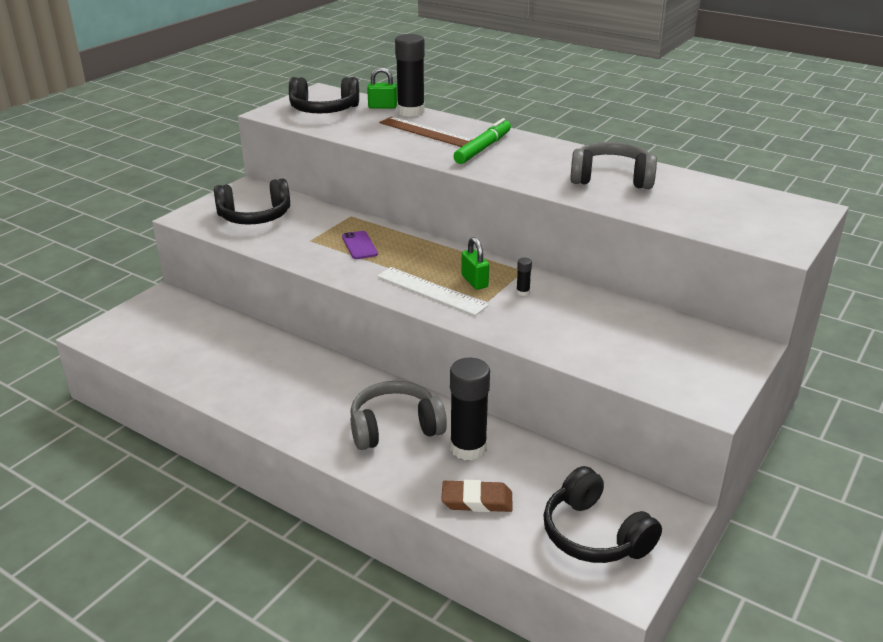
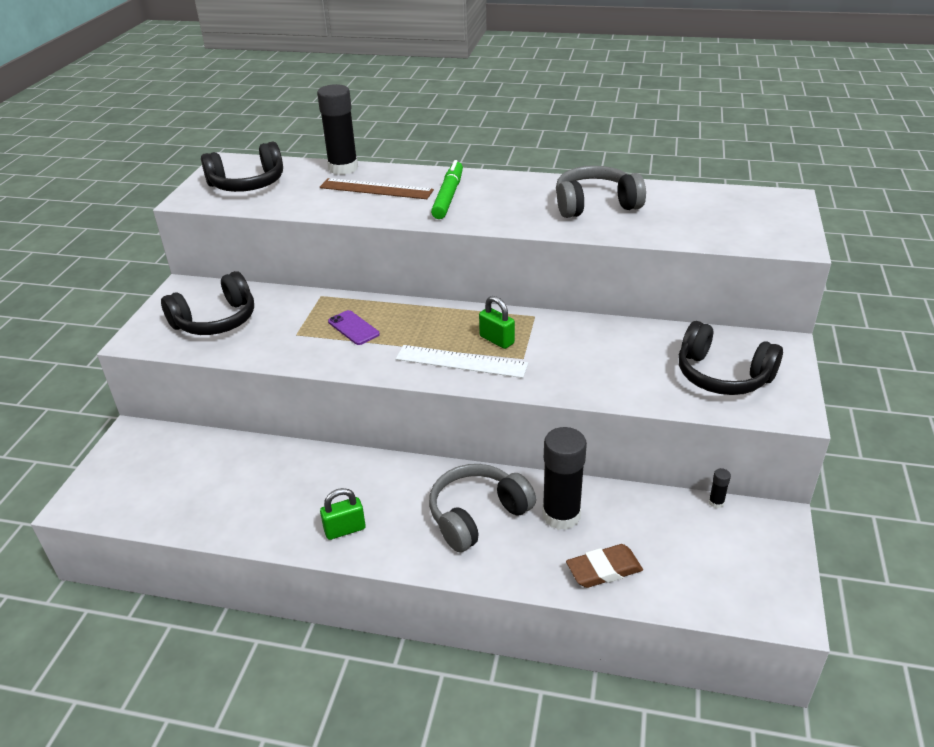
camera: 20 degrees left, 5 degrees up
green padlock [367,67,397,109] -> green padlock moved to [320,488,366,540]
black glue stick [516,258,532,296] -> black glue stick moved to [708,468,731,508]
black headphones [543,466,662,563] -> black headphones moved to [679,321,783,395]

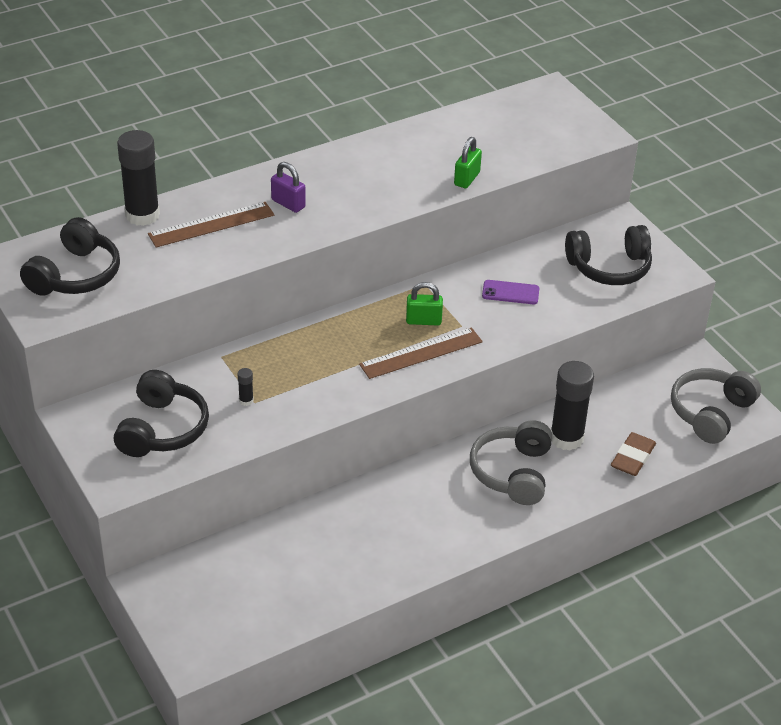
camera: 45 degrees left, 5 degrees up
green padlock [320,488,366,540] -> green padlock moved to [454,137,482,188]
purple phone [328,310,380,345] -> purple phone moved to [482,280,539,304]
white ruler [396,345,528,378] -> brown ruler [359,327,483,379]
green marker [431,160,463,219] -> purple padlock [271,162,306,213]
grey headphones [556,166,646,218] -> grey headphones moved to [671,368,761,444]
black glue stick [708,468,731,508] -> black glue stick moved to [237,368,254,406]

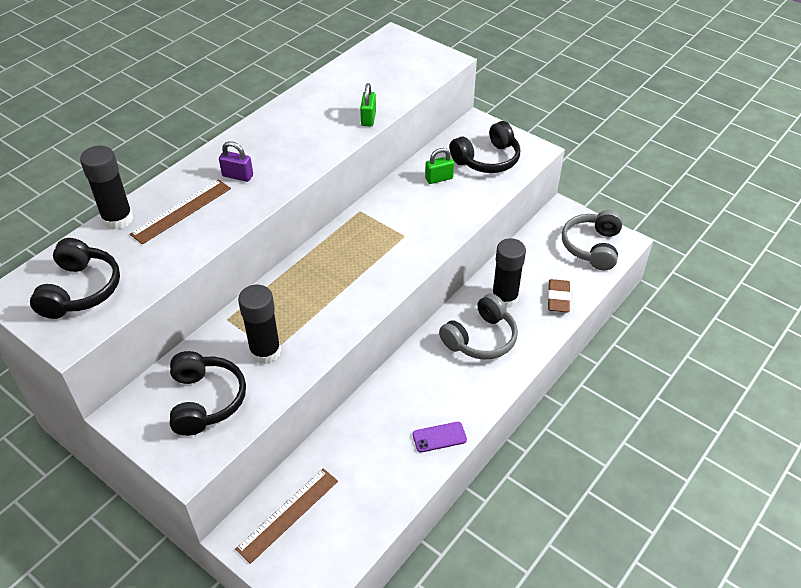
camera: 20 degrees left, 5 degrees up
black glue stick [237,368,254,406] -> black glue stick [238,285,281,364], size x2.48
brown ruler [359,327,483,379] -> brown ruler moved to [235,469,338,564]
green padlock [406,282,443,325] -> green padlock moved to [425,148,454,184]
grey headphones [470,420,552,505] -> grey headphones turned 120 degrees counterclockwise [439,294,518,360]
purple phone [482,280,539,304] -> purple phone moved to [413,422,467,453]

